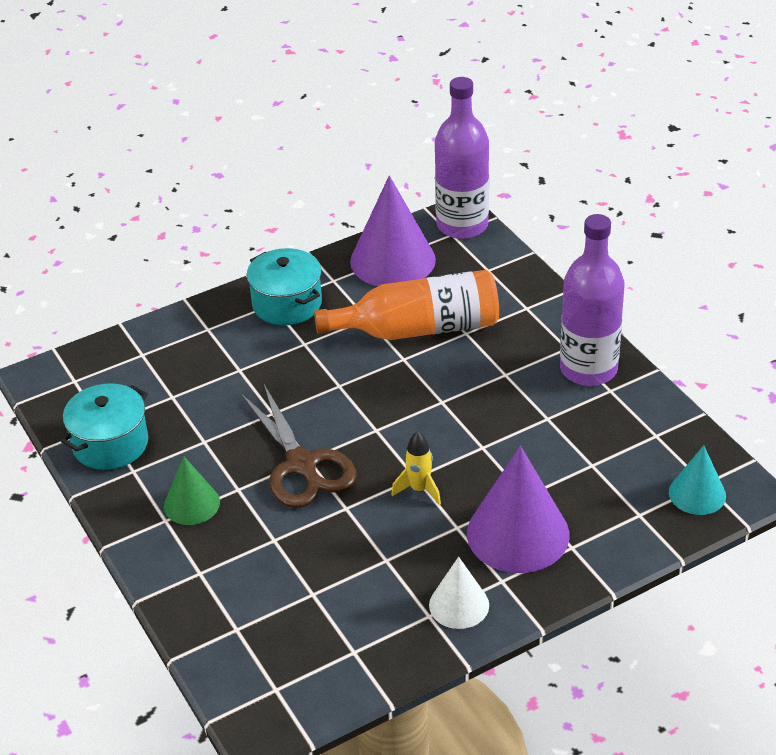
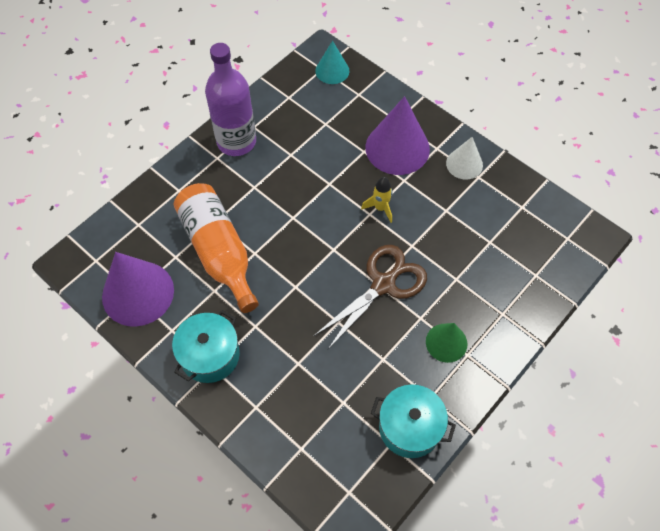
camera: 110 degrees left, 20 degrees up
purple bottle [435,77,489,239] -> none

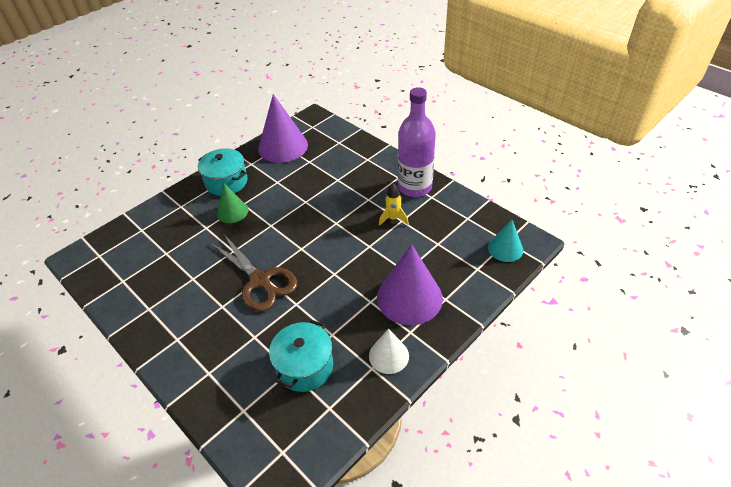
camera: 95 degrees right, 15 degrees down
orange bottle [174,183,259,313] -> none
yellow rocket [361,177,392,223] -> yellow rocket moved to [379,183,409,226]
turquoise pot [371,384,456,458] -> turquoise pot moved to [269,320,333,392]
green cone [426,323,467,363] -> green cone moved to [217,184,249,223]

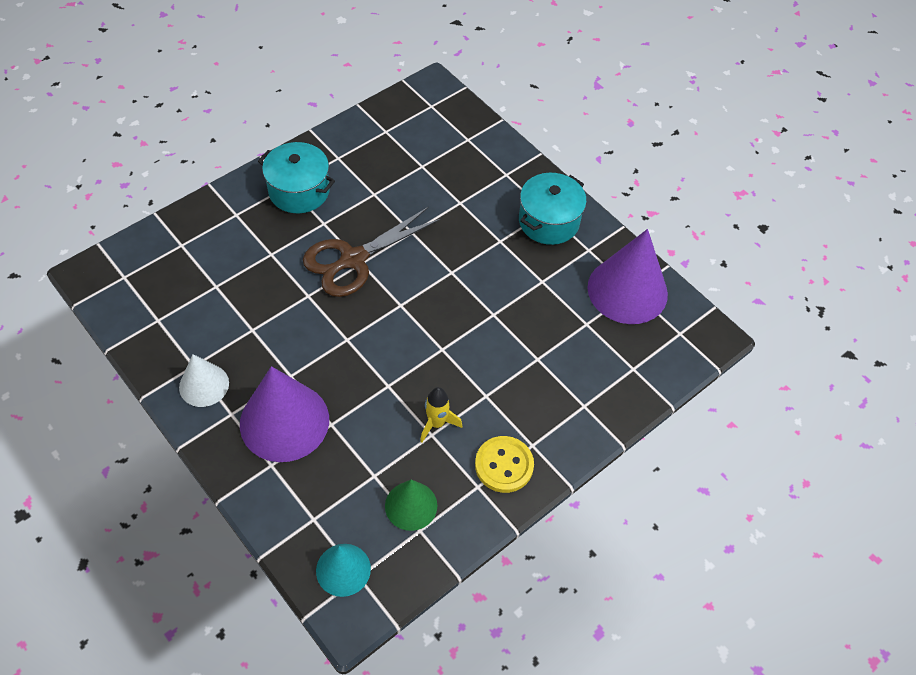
camera: 90 degrees right, 10 degrees up
green cone [217,184,249,223] -> green cone moved to [385,480,437,531]
turquoise pot [269,320,333,392] -> turquoise pot moved to [258,142,335,213]
purple bottle [398,87,436,197] -> yellow button [475,436,534,493]

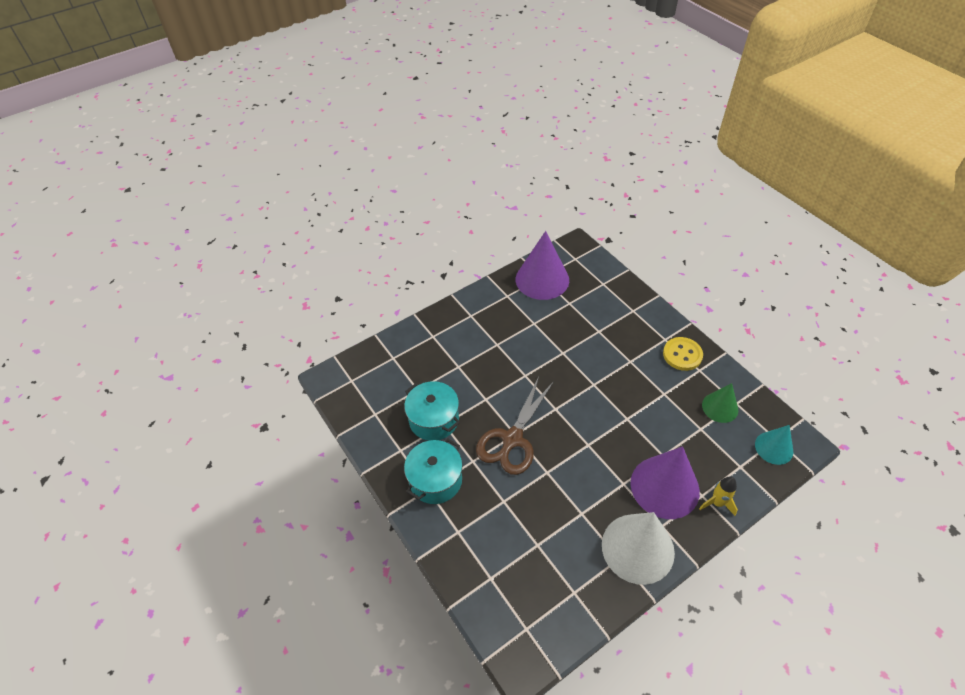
camera: 80 degrees left, 5 degrees down
white cone [179,354,229,407] -> white cone [602,512,675,585], size x1.77
brown scissors [303,207,441,297] -> brown scissors turned 60 degrees clockwise [476,377,554,475]
yellow rocket [420,387,462,442] -> yellow rocket moved to [699,476,738,516]
turquoise pot [519,173,587,245] -> turquoise pot moved to [404,381,460,441]

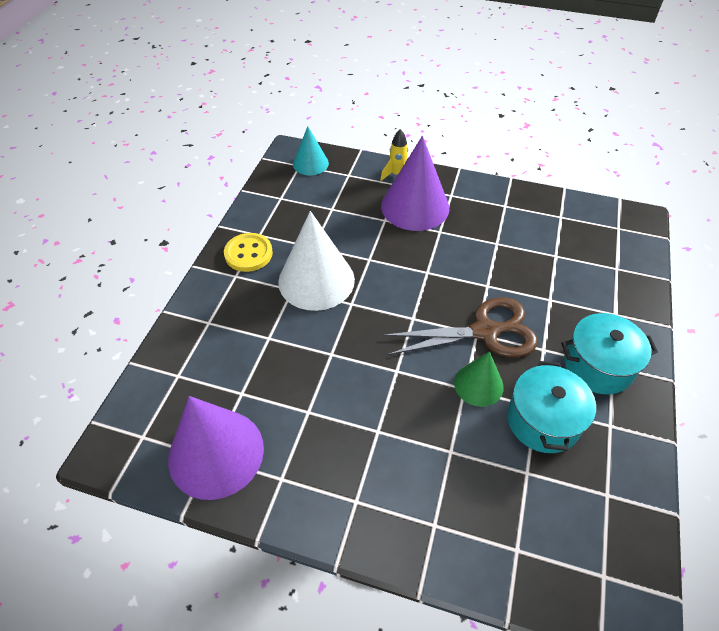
camera: 130 degrees left, 0 degrees up
white cone [602,512,675,585] -> white cone moved to [278,211,355,311]
green cone [702,383,738,423] -> green cone moved to [454,351,504,407]

